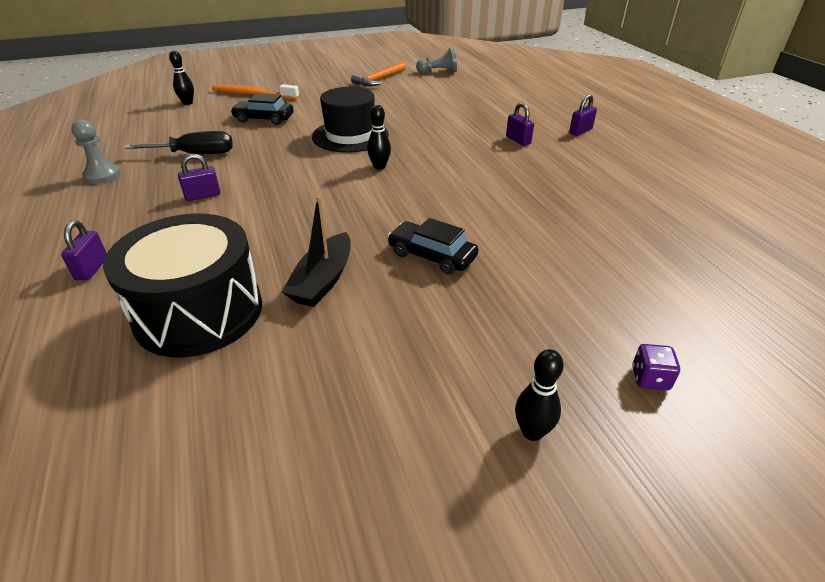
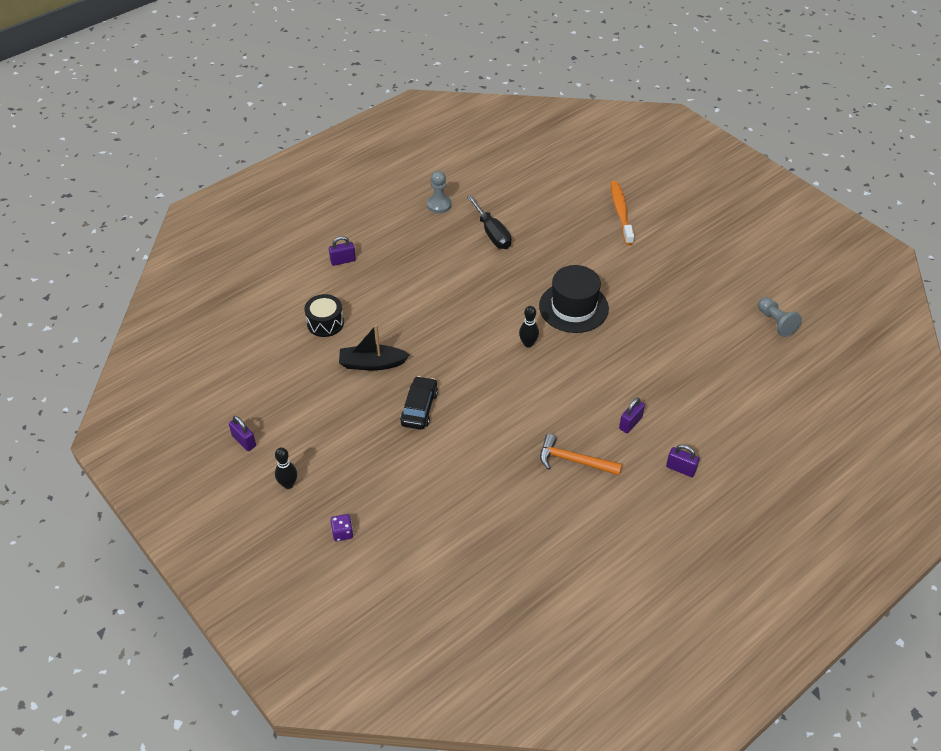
camera: 70 degrees right, 10 degrees up
black drum [103,214,262,358] -> black drum [304,294,344,337], size x0.52
black bowling pin [169,51,194,105] -> none
purple padlock [178,154,221,201] -> purple padlock moved to [229,416,256,451]
black car [230,93,294,125] -> none
orange hammer [351,61,406,86] -> orange hammer moved to [540,434,622,475]

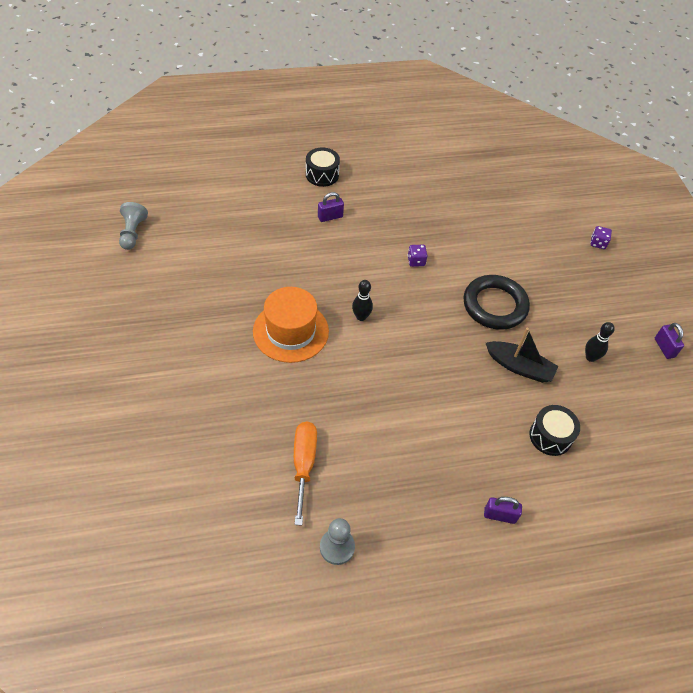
camera: 155 degrees left, 5 degrees up
black bowling pin [275,447,297,489] -> black bowling pin moved to [585,322,615,362]
black car [400,376,438,430] -> black ring [463,275,530,330]
black screwdriver [467,195,512,249] -> orange screwdriver [294,421,317,526]
black hat [539,265,609,333] -> orange hat [253,287,329,363]
orange hammer [540,434,622,475] -> none
orange toothbrush [611,181,634,245] -> none
purple padlock [666,444,699,477] -> black drum [306,147,340,187]
none -> purple dice [408,245,427,267]

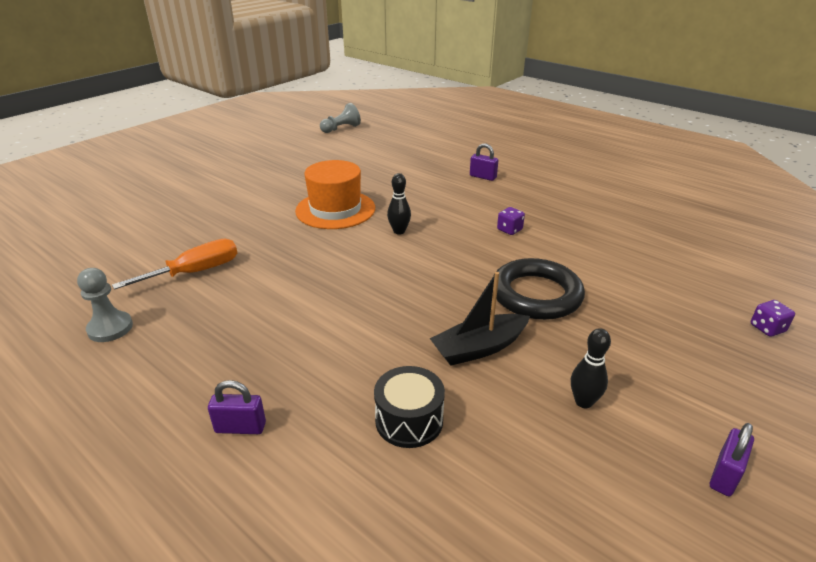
camera: 55 degrees right, 20 degrees down
black drum [306,147,340,187] -> none
purple padlock [484,497,522,524] -> purple padlock turned 60 degrees counterclockwise [208,380,266,434]
black boat [486,328,558,383] -> black boat turned 75 degrees clockwise [430,272,530,366]

